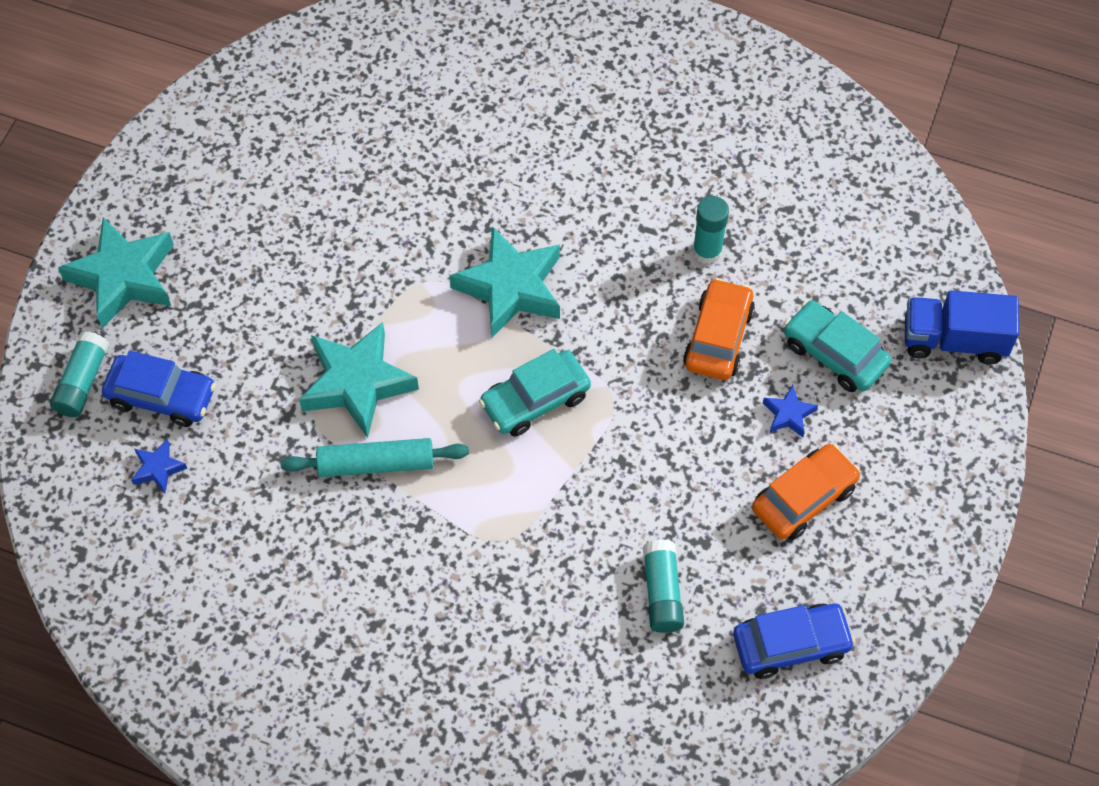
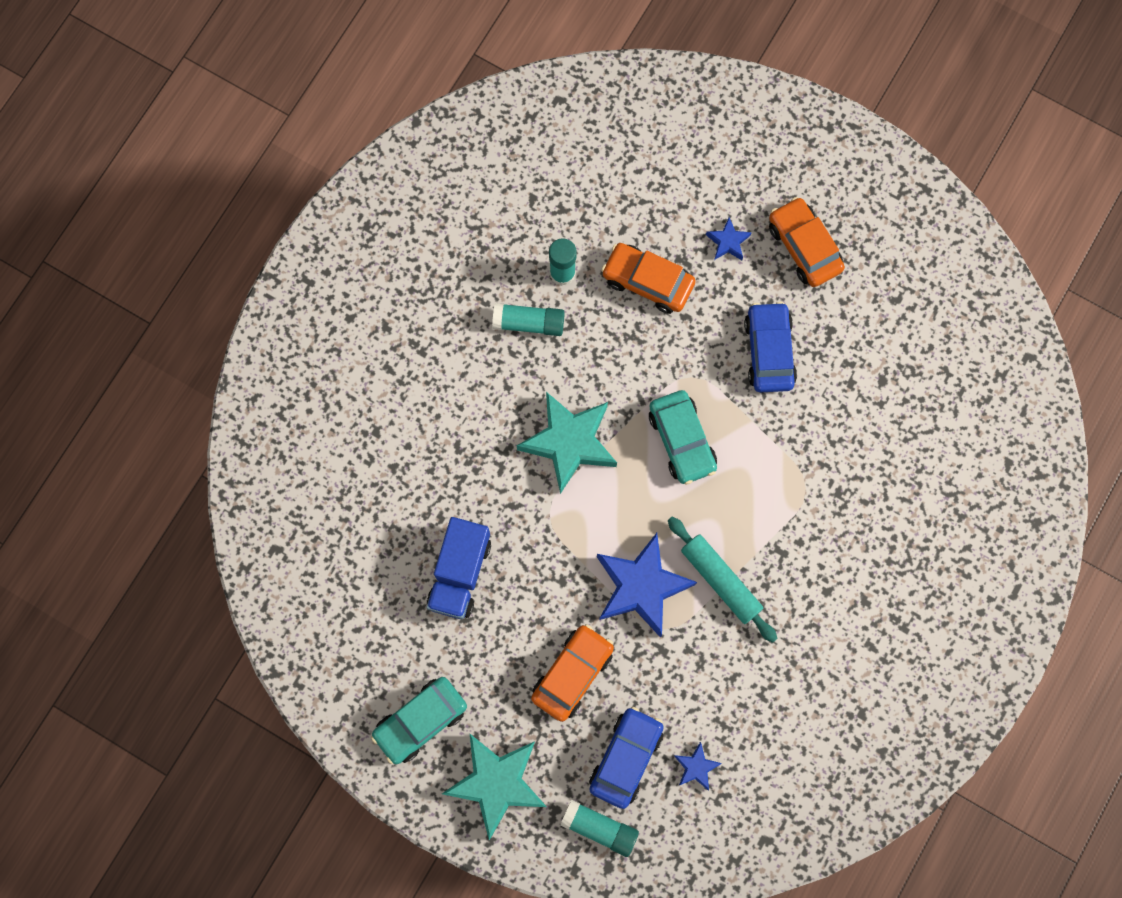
camera: 80 degrees left, 15 degrees up
turquoise rolling pin [280,438,469,477] -> turquoise rolling pin turned 45 degrees counterclockwise [668,517,778,643]
turquoise star [299,322,419,438] -> blue star [597,533,697,638]
turquoise glue stick [643,539,684,633] -> turquoise glue stick moved to [492,303,565,336]
blue car [733,603,855,679] -> blue car moved to [744,302,797,392]
turquoise car [784,300,891,392] -> turquoise car moved to [371,677,467,764]
blue truck [905,290,1019,364] -> blue truck moved to [427,517,491,619]
none -> orange car [531,624,614,722]

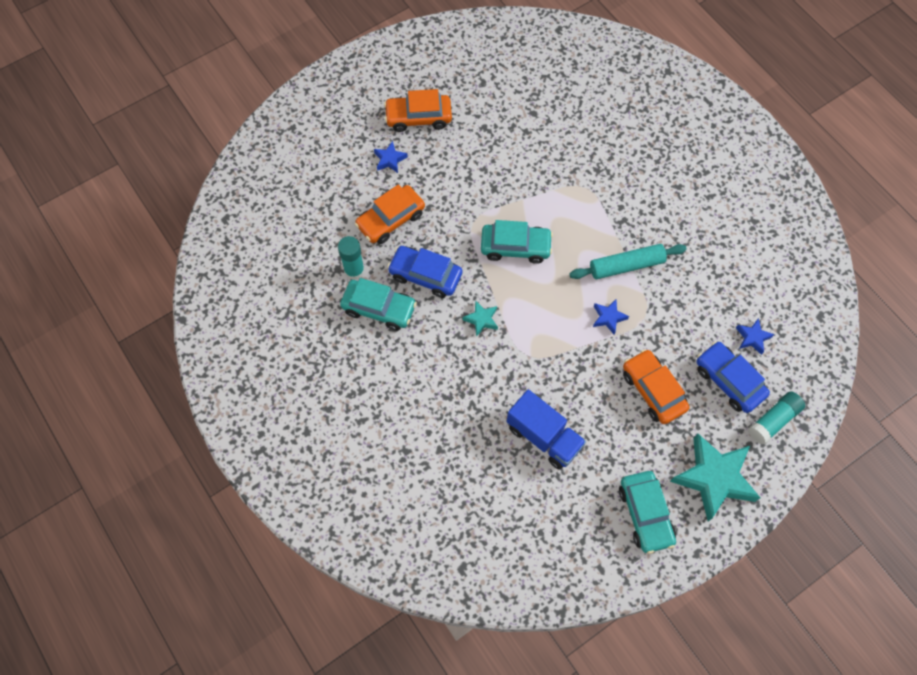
camera: 65 degrees left, 10 degrees down
turquoise glue stick [492,303,565,336] -> turquoise car [340,278,417,331]
turquoise star [517,392,617,494] -> turquoise star [463,300,498,337], size x0.46
blue star [597,533,697,638] -> blue star [593,299,629,335], size x0.46
blue car [744,302,797,392] -> blue car moved to [387,246,462,298]

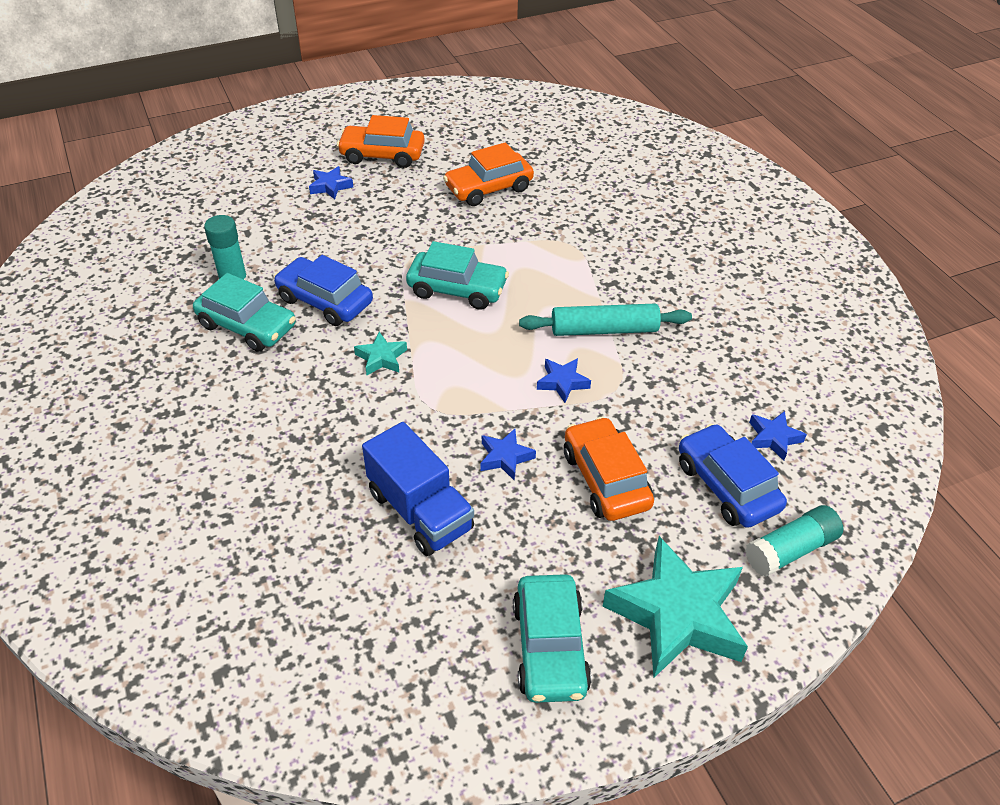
camera: 10 degrees right, 20 degrees down
orange car [355,184,425,244] -> orange car moved to [443,142,534,206]
none -> blue star [480,429,536,480]

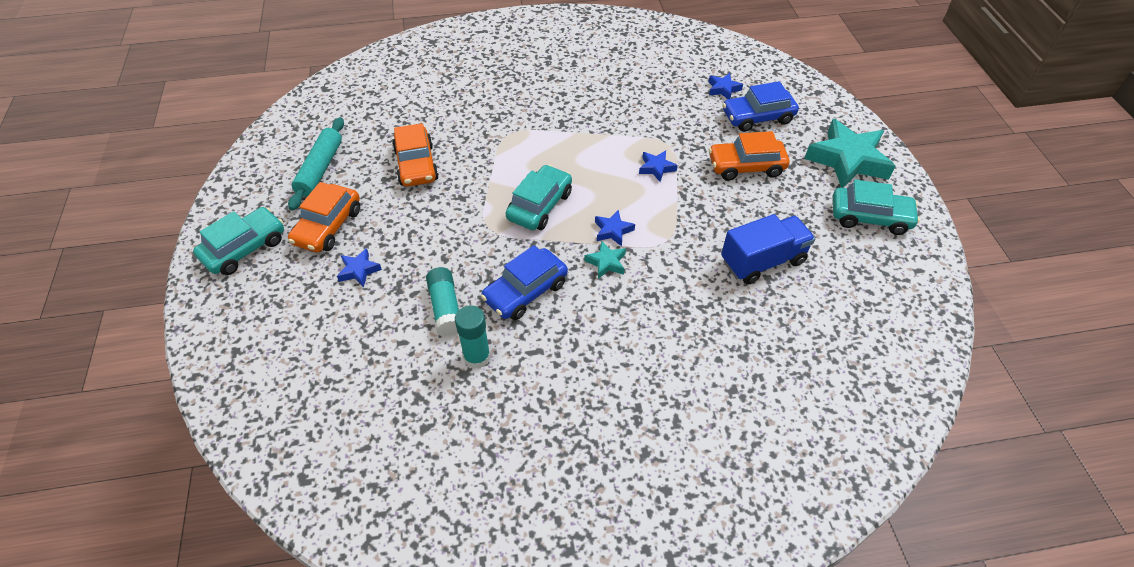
camera: 75 degrees left, 5 degrees up
turquoise car [193,273,296,352] -> turquoise car moved to [193,207,284,275]
blue star [480,429,536,480] -> blue star moved to [595,210,635,246]
turquoise rolling pin [519,304,692,336] -> turquoise rolling pin moved to [288,117,344,211]
turquoise glue stick [745,505,843,577] -> turquoise glue stick moved to [426,267,459,337]

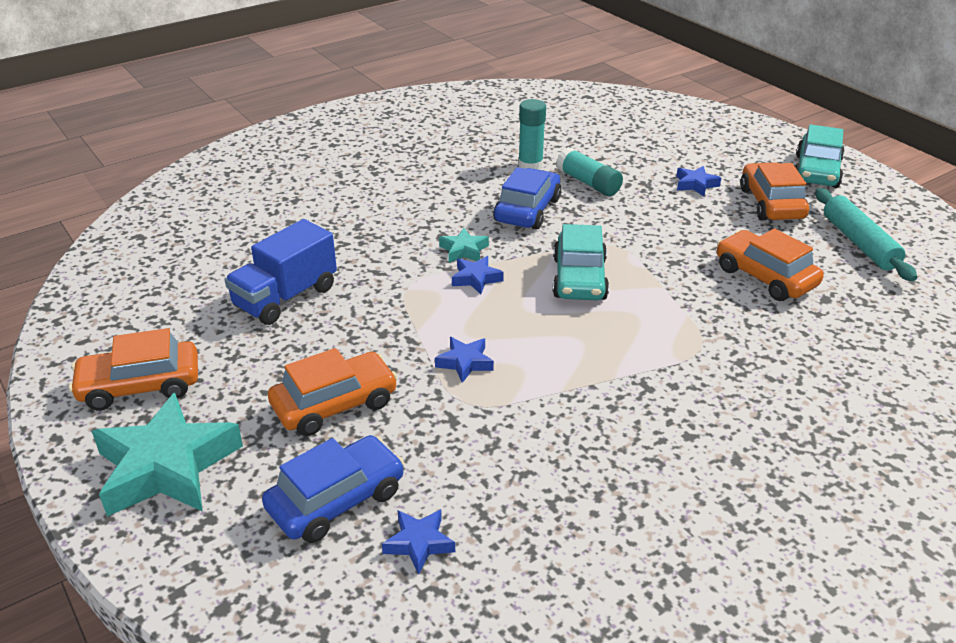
camera: 155 degrees right, 15 degrees down
turquoise car [833,180,920,235] -> orange car [69,328,198,410]

